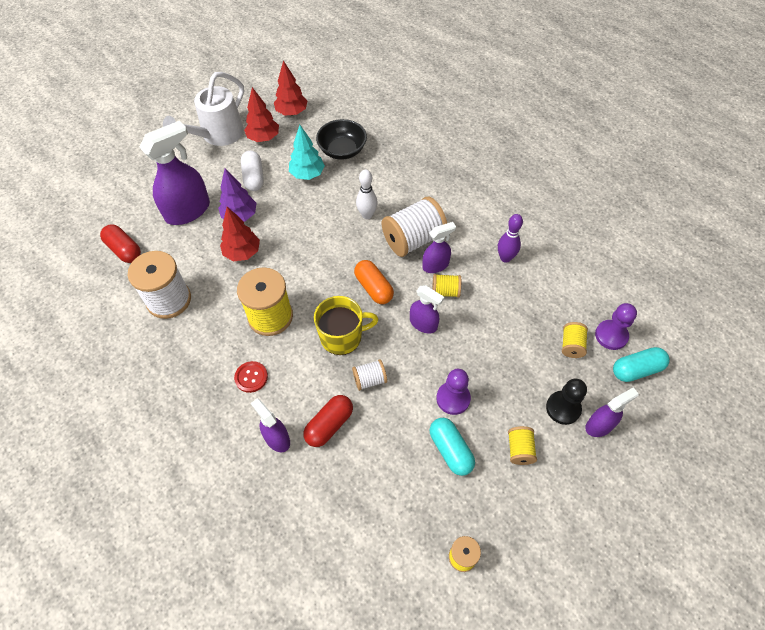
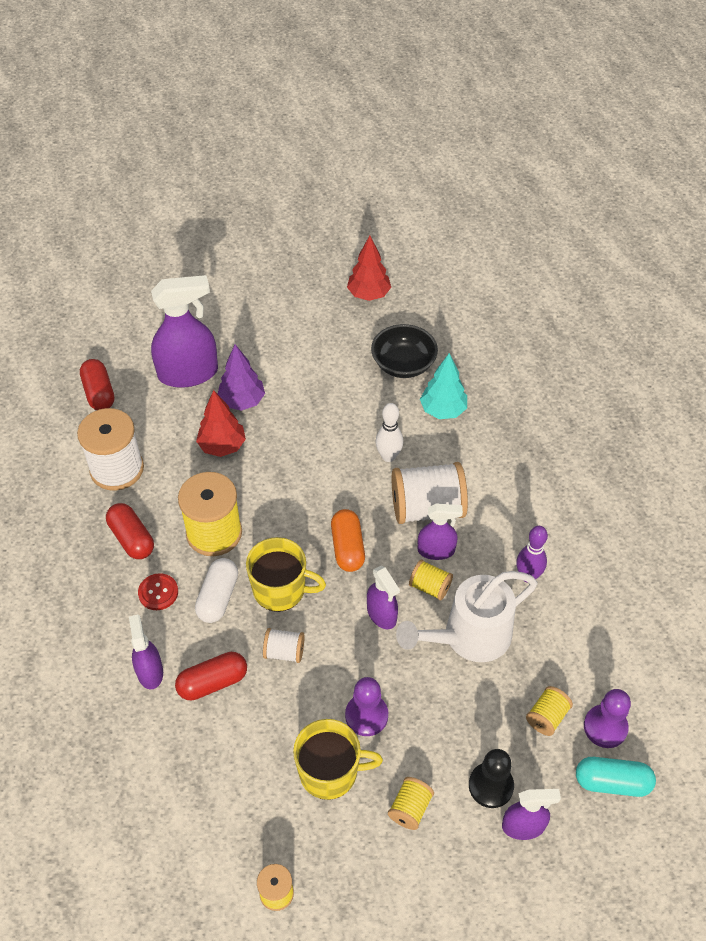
camera: 25 degrees right, 5 degrees down
white watering can [163,72,244,146] -> white watering can moved to [396,571,538,662]
white capsule [241,151,264,191] -> white capsule moved to [195,558,238,623]
red tree [244,87,279,142] -> none
turquoise tree [289,125,325,180] -> turquoise tree moved to [420,353,467,419]
turquoise capsule [430,418,475,476] -> yellow mug [293,719,383,800]
none -> red capsule [106,503,154,559]

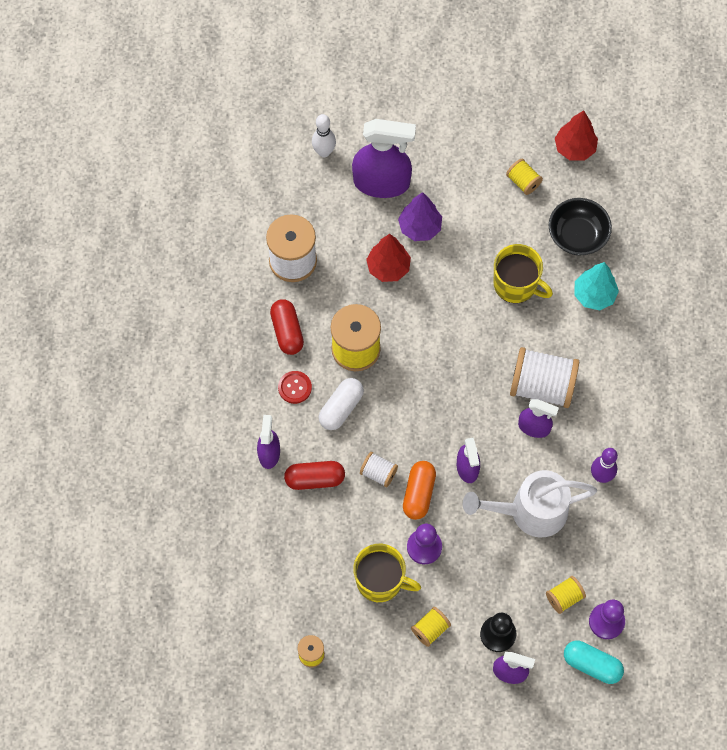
camera: 20 degrees right, 15 degrees up
red capsule [80,359,114,410] -> none
yellow mug [246,537,326,612] -> yellow mug moved to [494,244,553,303]
orange capsule [331,509,365,572] -> orange capsule moved to [403,461,436,520]
white bowling pin [375,403,403,462] -> white bowling pin moved to [312,114,336,157]
yellow spool [409,560,453,600] -> yellow spool moved to [506,159,543,195]

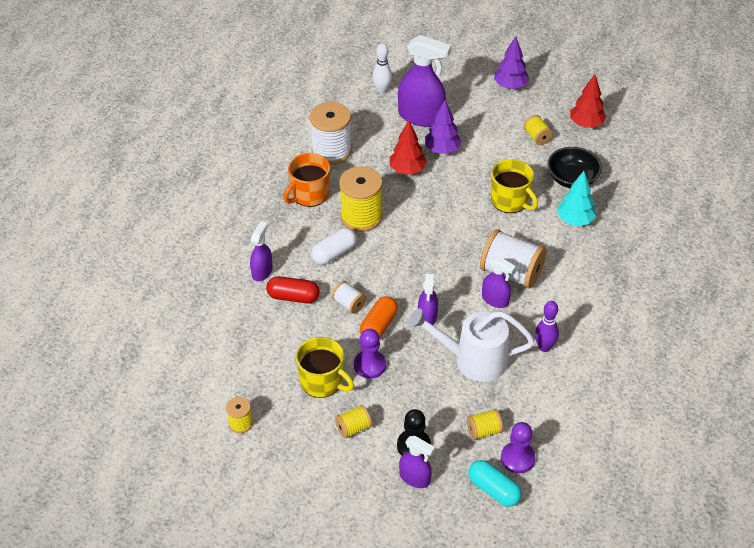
camera: 15 degrees right, 20 degrees down
red capsule [270,299,304,355] -> orange mug [284,153,330,207]
red button [278,371,312,404] -> none
none -> purple tree [494,36,529,89]

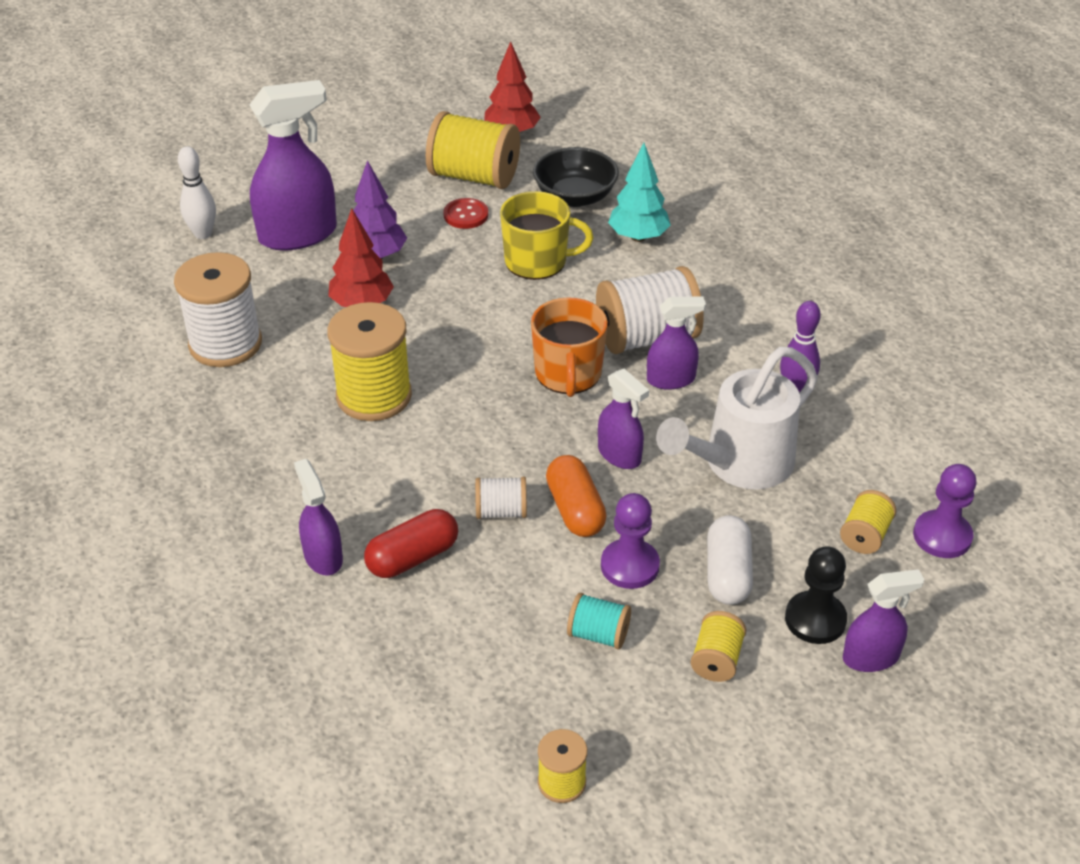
camera: 45 degrees left, 5 degrees down
orange mug [284,153,330,207] -> orange mug moved to [531,297,608,397]
yellow mug [296,337,354,398] -> turquoise spool [567,593,631,649]
white capsule [311,228,357,265] -> white capsule moved to [707,515,753,605]
turquoise capsule [468,460,522,507] -> none
purple tree [494,36,529,89] -> none
yellow spool [524,115,553,145] -> yellow spool [426,111,520,189], size x1.99
none -> red button [444,198,488,229]

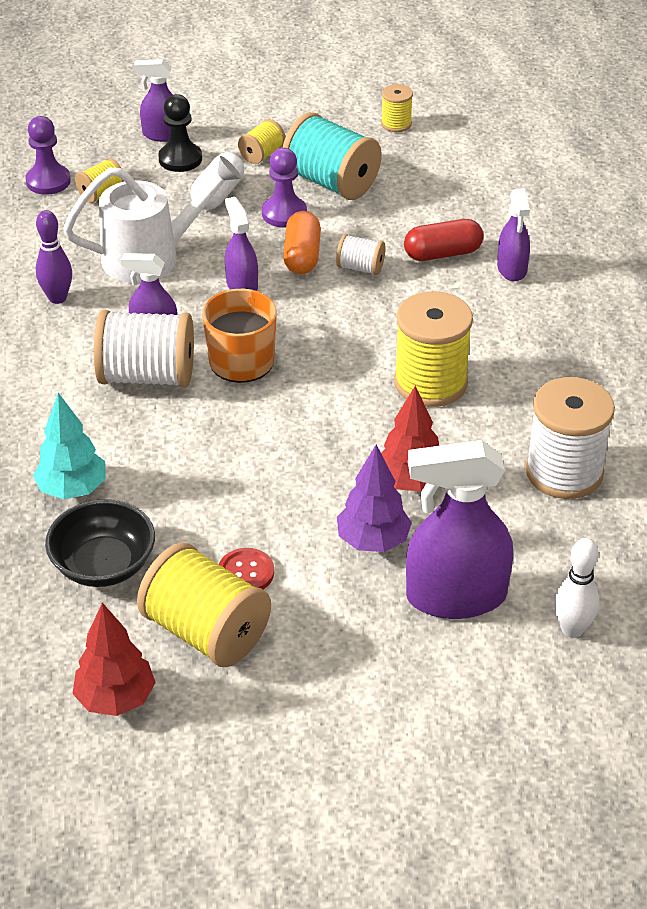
camera: 160 degrees left, 0 degrees up
yellow mug [500,191,593,280] -> none
turquoise spool [567,593,631,649] -> turquoise spool [283,112,382,200], size x1.99

